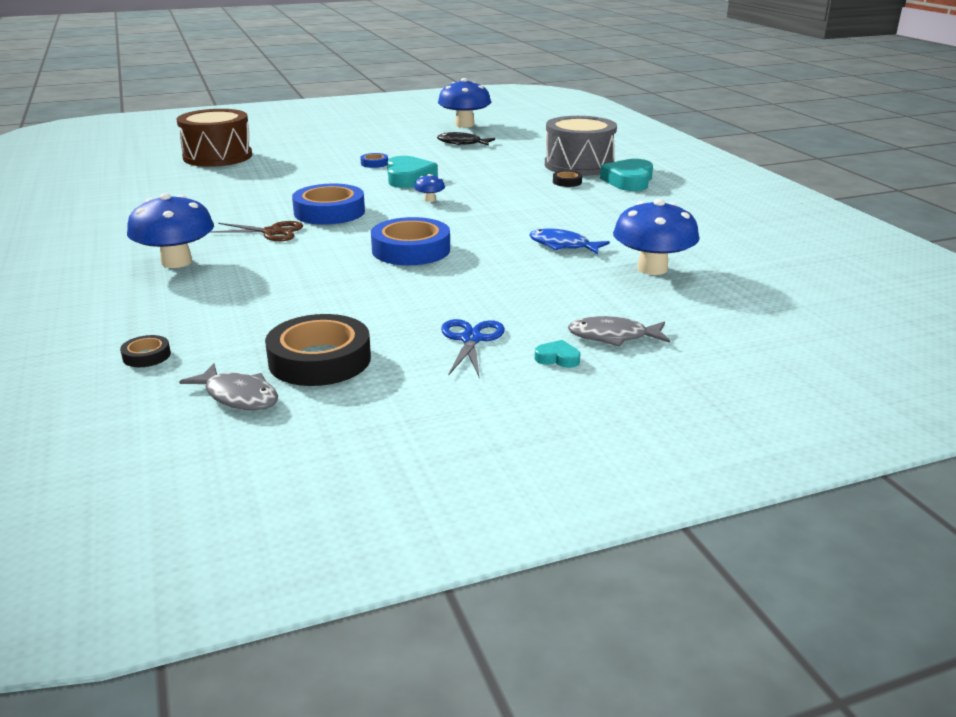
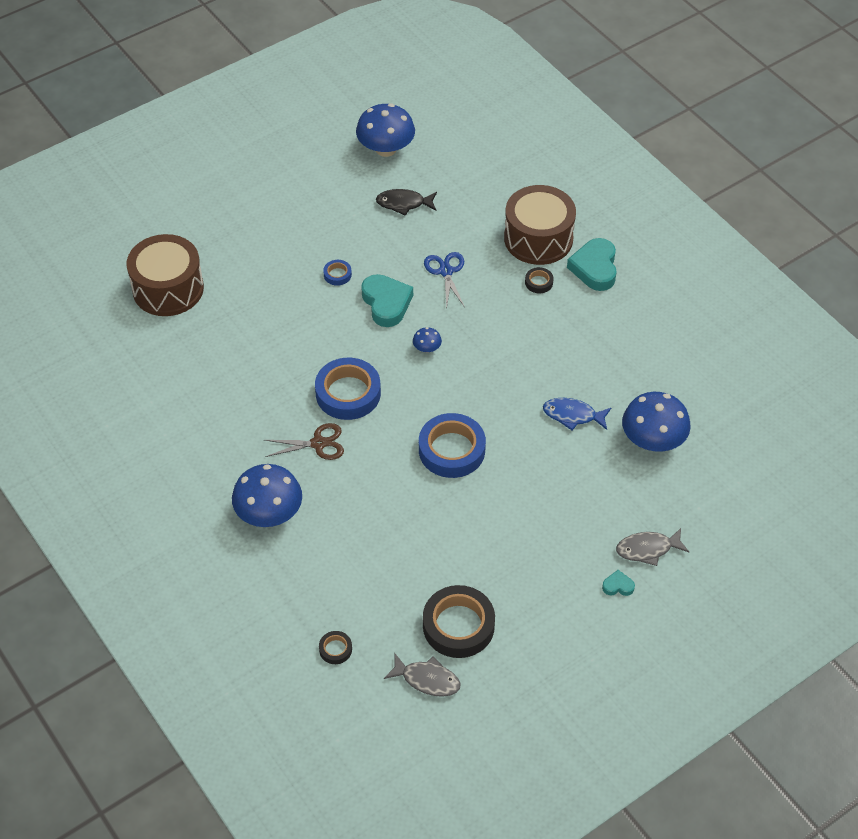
camera: 15 degrees left, 25 degrees up
blue scissors [441,319,505,377] -> blue scissors moved to [424,252,465,309]
grey drum [545,116,617,176] -> brown drum [504,185,576,265]

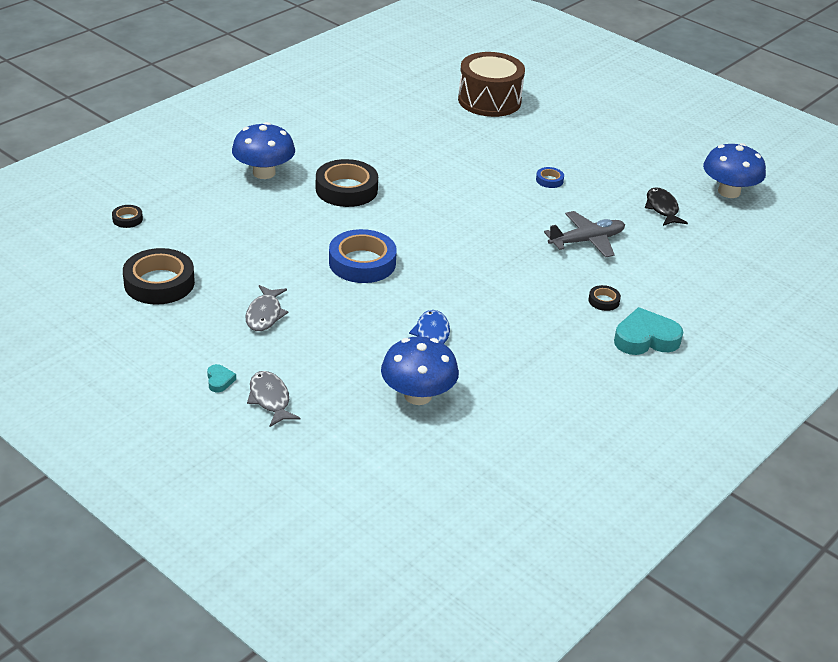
camera: 75 degrees right, 15 degrees down
brown scissors [265,423,344,460] -> black tape [316,159,378,207]
blue tape [315,358,381,420] -> none
turquoise heart [361,274,413,327] -> none
grey fish [384,654,461,697] -> grey fish moved to [245,285,288,331]
blue mushroom [413,327,442,353] -> none
blue scissors [424,252,465,309] -> grey plane [544,211,625,258]
brown drum [504,185,576,265] -> none

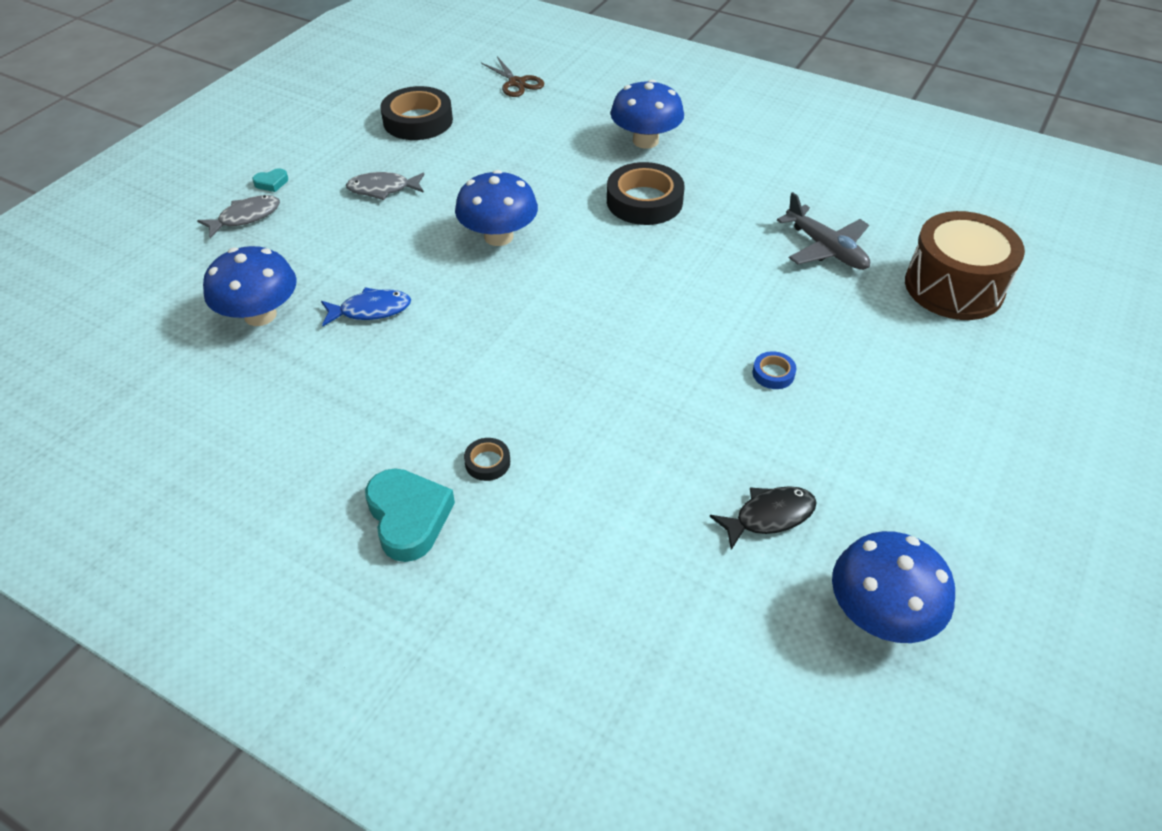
camera: 80 degrees right, 10 degrees up
black tape [112,205,143,228] -> brown scissors [481,56,544,97]
blue tape [329,229,397,283] -> blue mushroom [455,170,538,246]
grey plane [544,211,625,258] -> grey plane moved to [777,192,870,270]

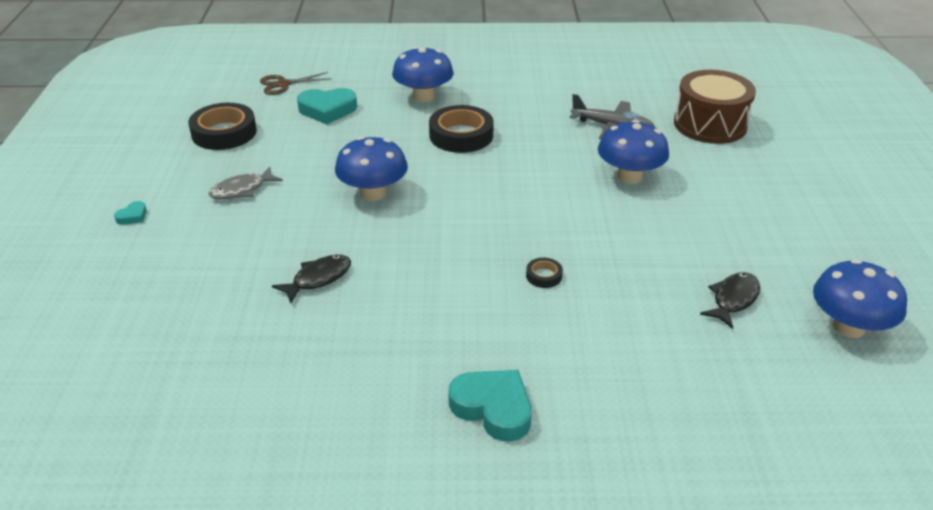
camera: 30 degrees left, 10 degrees down
grey fish [197,195,280,238] -> none
blue mushroom [203,246,297,326] -> blue mushroom moved to [598,120,669,184]
blue fish [321,287,411,326] -> black fish [272,255,351,304]
black tape [464,438,510,481] -> black tape moved to [526,258,563,288]
brown scissors [481,56,544,97] -> brown scissors turned 135 degrees clockwise [260,72,332,95]
blue tape [753,351,796,389] -> none
none -> turquoise heart [297,88,357,124]

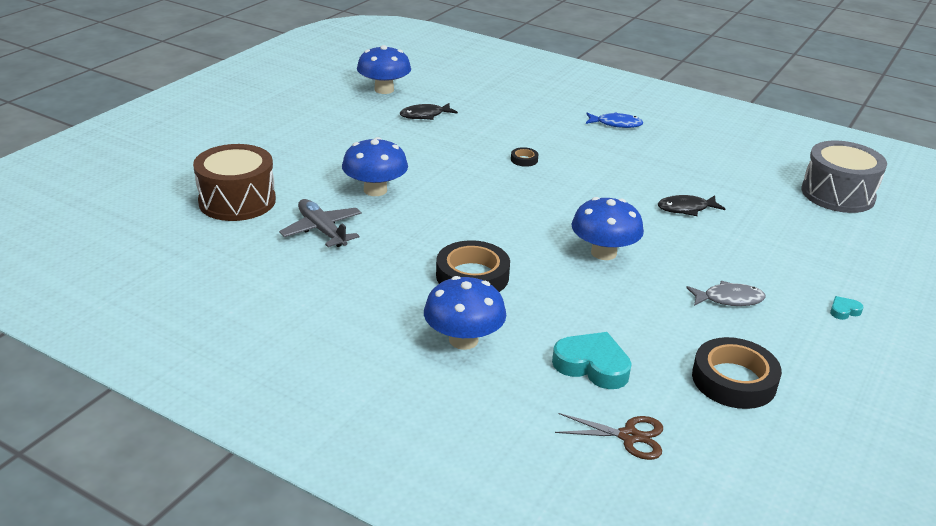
camera: 150 degrees left, 5 degrees down
turquoise heart [448,370,532,442] -> blue fish [586,112,643,128]
none -> grey drum [802,141,887,213]

